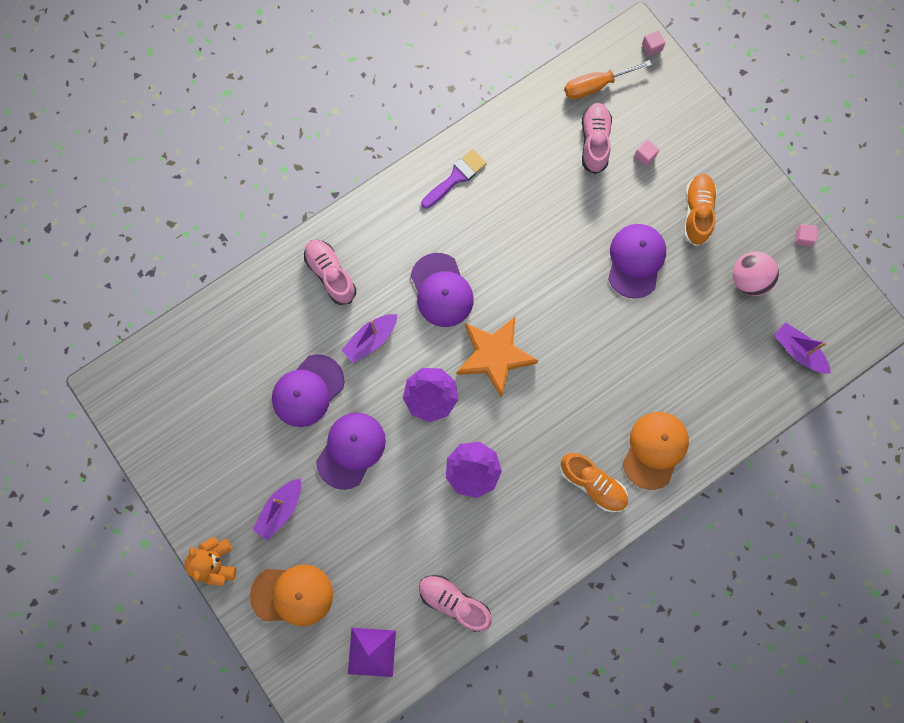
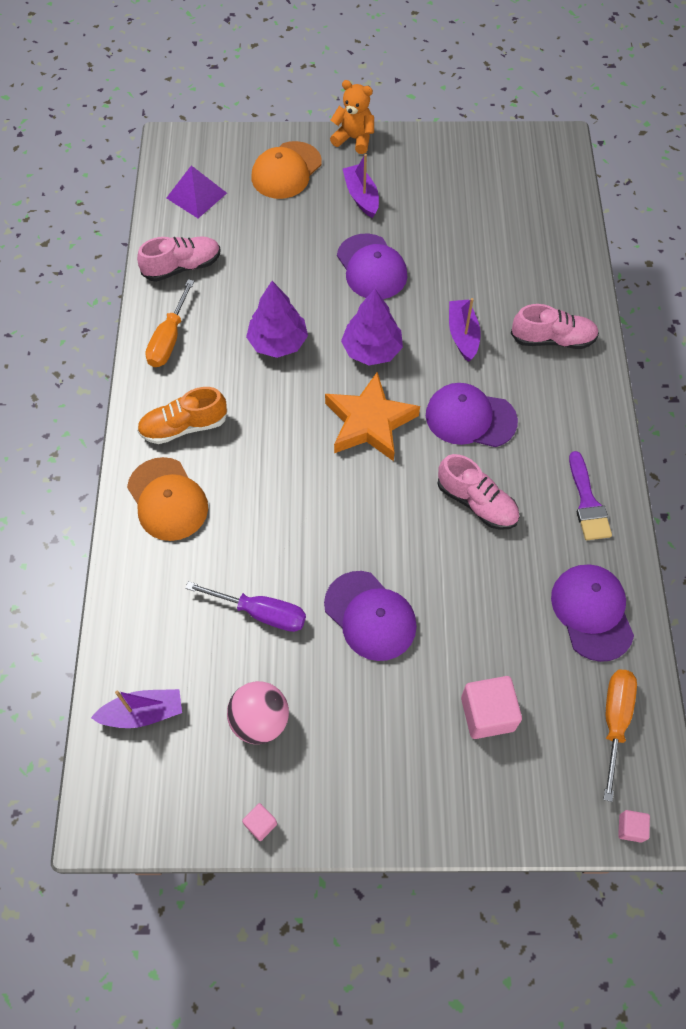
camera: 125 degrees right, 15 degrees down
purple cap [272,354,345,427] -> purple cap moved to [551,565,634,662]
pink shoe [582,103,612,174] -> pink shoe moved to [437,454,519,530]
pink cube [634,139,659,166] -> pink cube [461,676,522,739], size x1.97
orange shoe [684,174,717,246] -> none
none -> orange screwdriver [145,279,194,367]
none -> purple screwdriver [185,581,306,632]

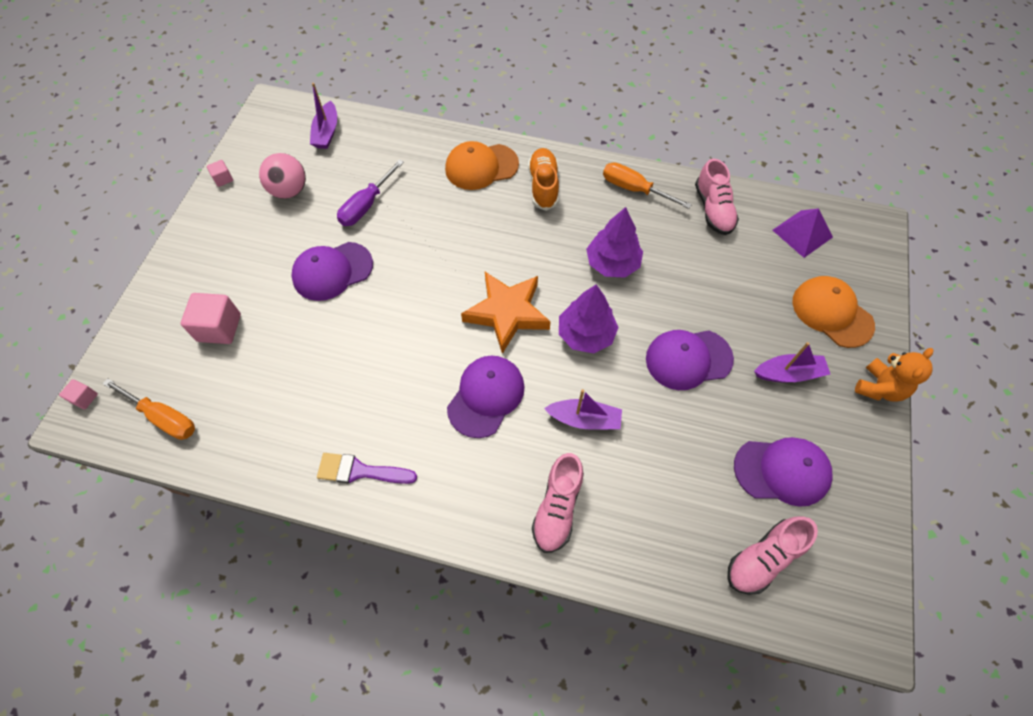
camera: 105 degrees right, 0 degrees up
pink shoe [437,454,519,530] -> pink shoe moved to [727,516,818,595]
purple cap [551,565,634,662] -> purple cap moved to [734,437,833,507]

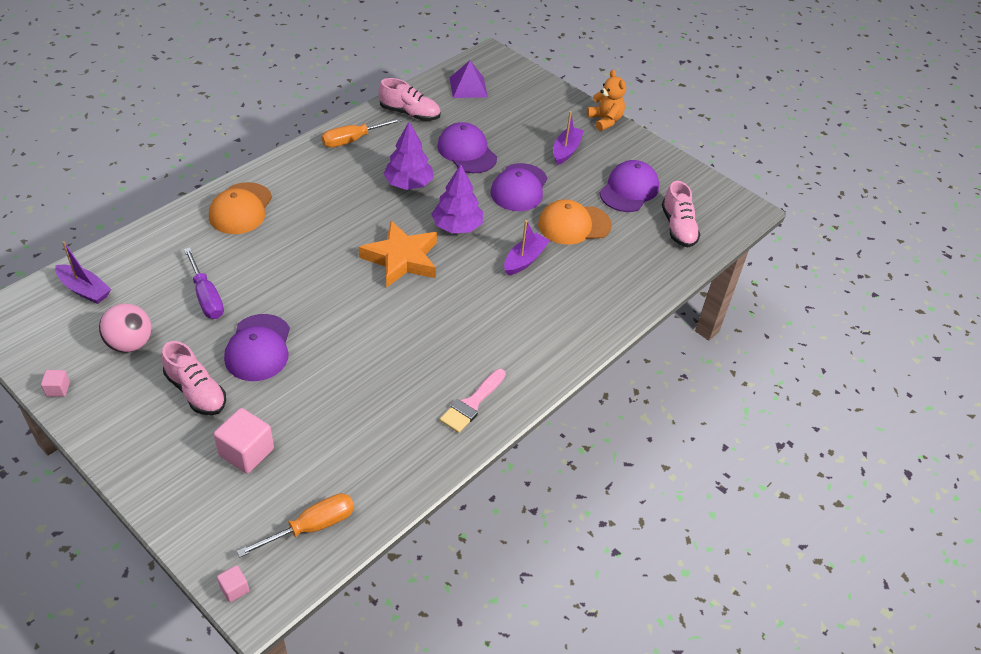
camera: 65 degrees left, 15 degrees down
purple brush [317,453,417,484] -> pink brush [440,369,506,433]
purple cap [447,356,525,438] -> purple cap moved to [437,122,497,173]
orange shoe [528,148,559,211] -> none
pink shoe [532,453,584,553] -> pink shoe moved to [162,341,226,415]
orange cap [793,276,875,348] -> orange cap moved to [538,199,612,245]

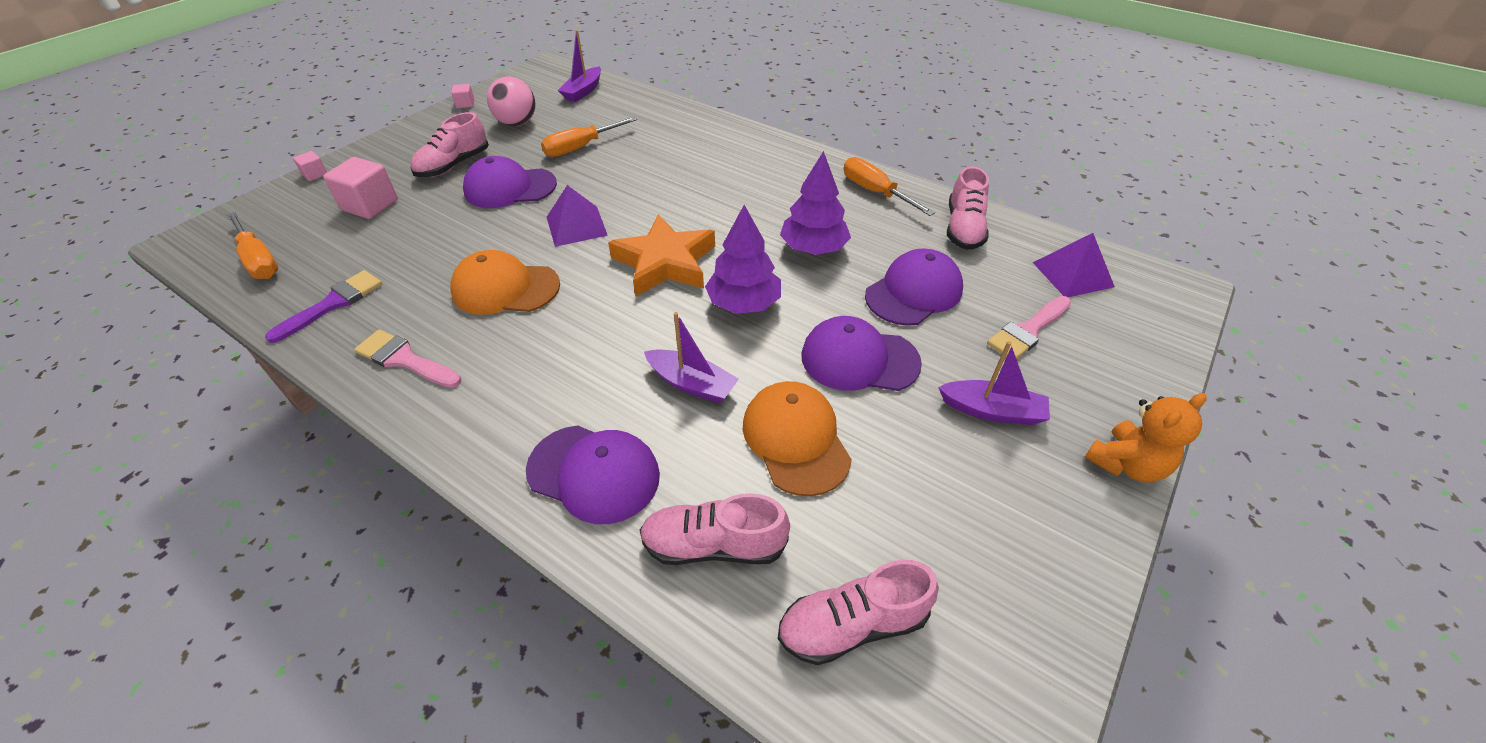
camera: 85 degrees right, 0 degrees up
purple screwdriver [184,248,224,319] -> orange screwdriver [541,117,637,157]
orange cap [209,182,272,234] -> orange cap moved to [450,250,560,315]
pink cube [217,565,249,602] -> pink cube moved to [293,151,327,181]
purple cap [600,160,659,212] -> purple cap moved to [526,425,660,524]
none -> purple brush [265,270,382,343]
none -> purple pyramid [547,185,608,247]
none -> pink shoe [640,493,790,565]
none -> pink brush [987,296,1071,359]

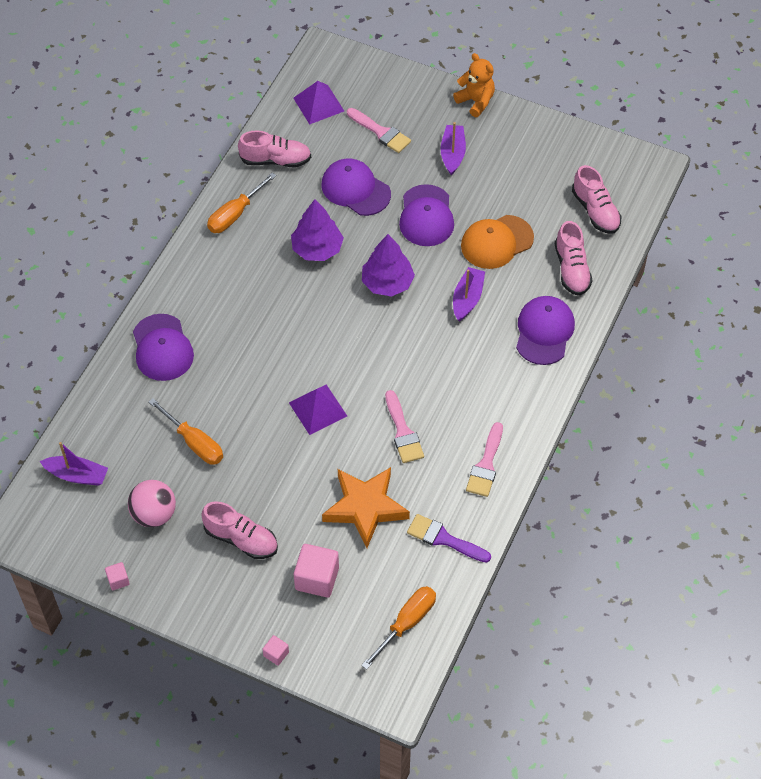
camera: 100 degrees left, 10 degrees up
orange cap [450,250,560,315] -> pink brush [385,390,424,463]
purple cap [463,156,557,208] -> purple cap moved to [133,314,194,381]
orange star [608,214,715,297] -> orange star moved to [322,467,410,548]

